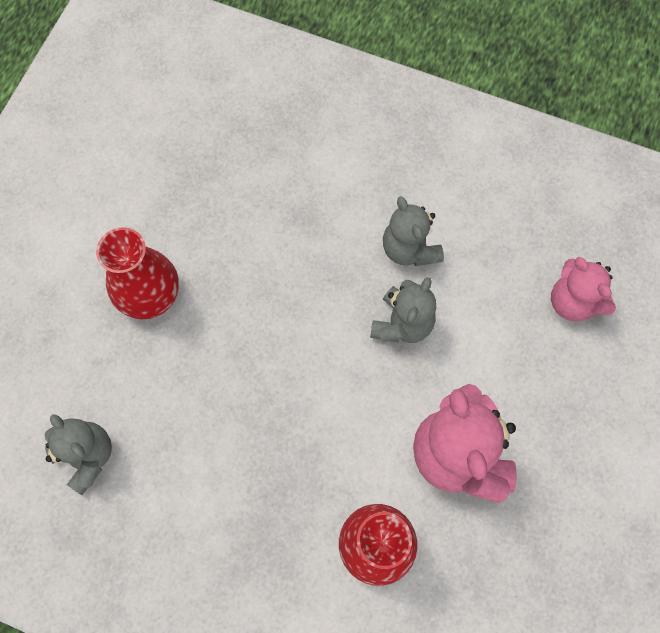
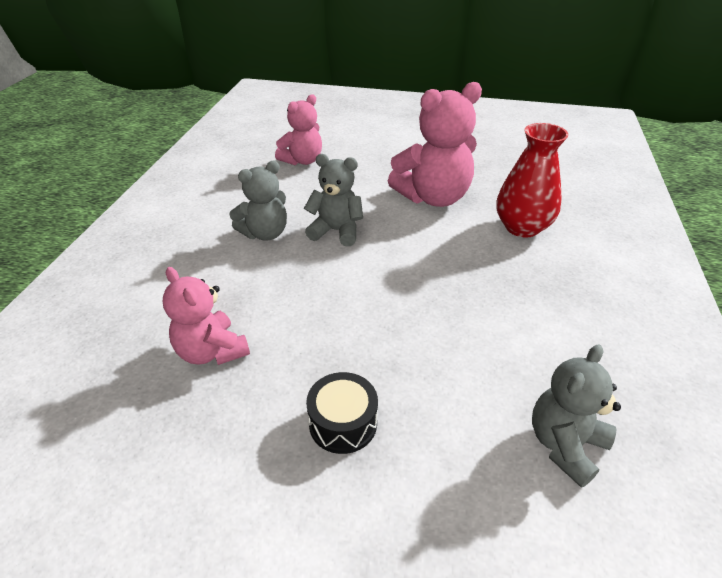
camera: 100 degrees left, 30 degrees down
red vase [96,227,179,319] -> black drum [306,372,378,454]
none -> pink teddy bear [163,267,250,365]

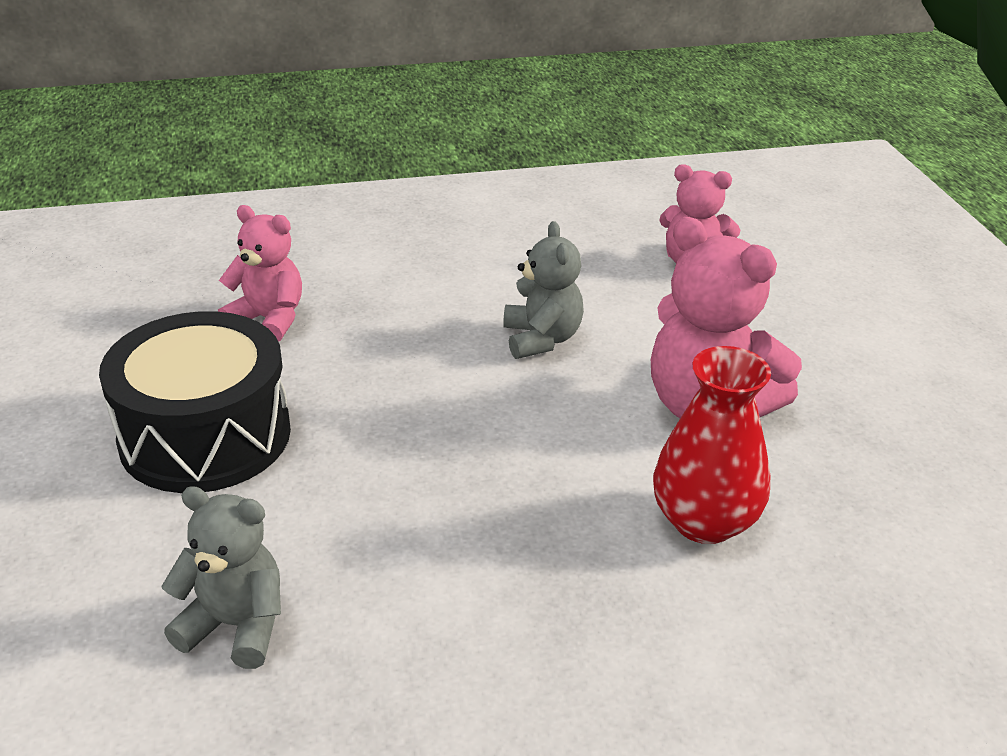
camera: 65 degrees right, 5 degrees down
pink teddy bear [163,267,250,365] -> pink teddy bear turned 90 degrees clockwise [218,205,302,342]
grey teddy bear [229,160,287,241] -> none
black drum [306,372,378,454] -> black drum [99,311,291,493], size x2.10

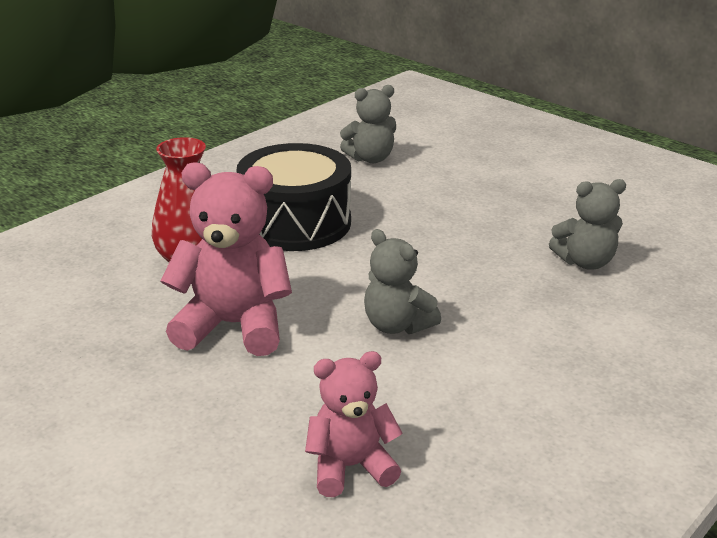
camera: 145 degrees right, 5 degrees down
black drum [99,311,291,493] -> black drum moved to [236,143,351,251]
pink teddy bear [218,205,302,342] -> grey teddy bear [549,179,626,270]

